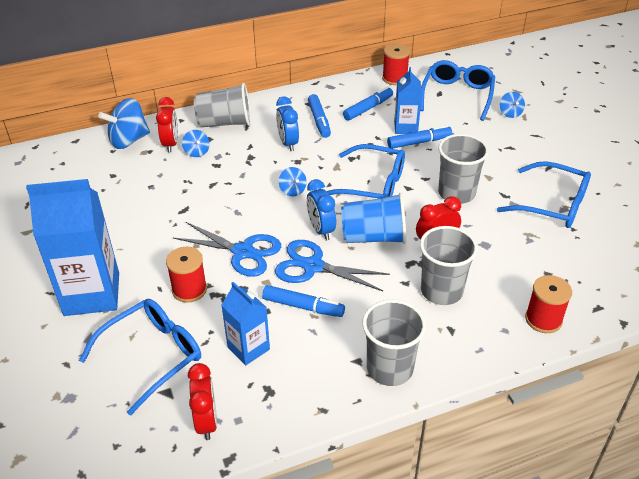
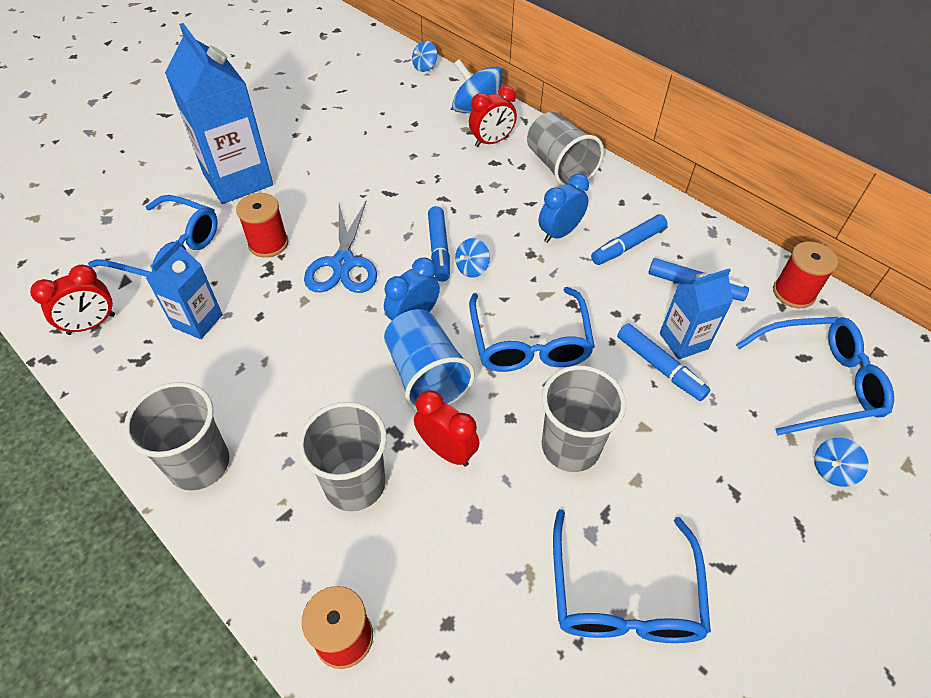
camera: 65 degrees right, 10 degrees up
blue spinning top [182,130,210,157] -> blue spinning top moved to [412,41,437,72]
blue marker [262,285,345,317] -> blue marker moved to [428,206,450,282]
blue scissors [275,240,390,291] -> none

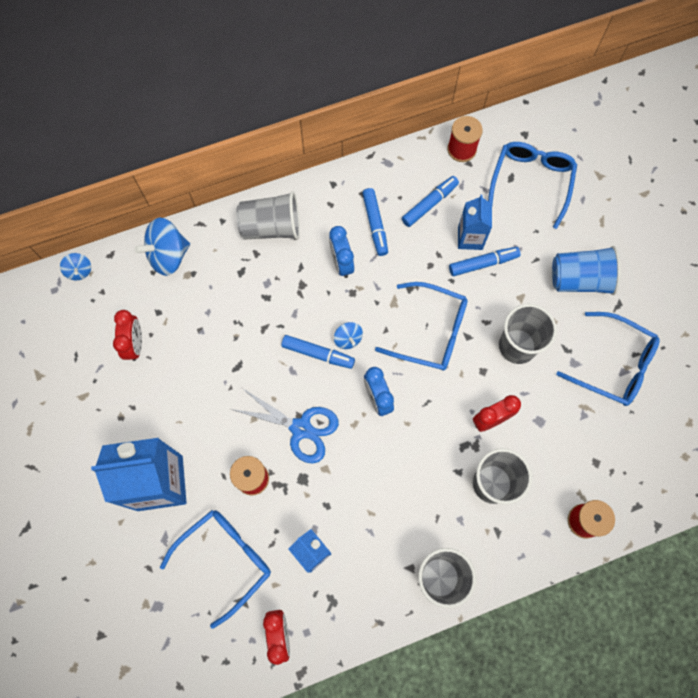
camera: 65 degrees left, 20 degrees up
blue cup [384,309,475,411] -> blue cup moved to [552,246,621,295]
red clock [469,86,517,147] -> red clock moved to [113,310,142,361]
blue spinning top [814,438,869,487] -> none

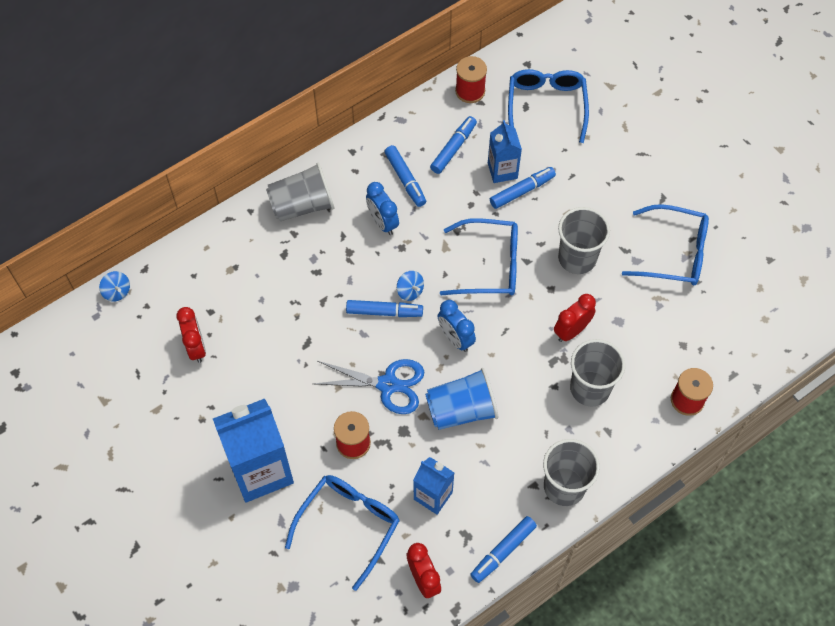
camera: 15 degrees left, 10 degrees down
blue spinning top [134,218,190,276] -> none
blue cup [552,246,621,295] -> blue cup moved to [425,368,498,430]
none -> blue marker [470,516,537,583]

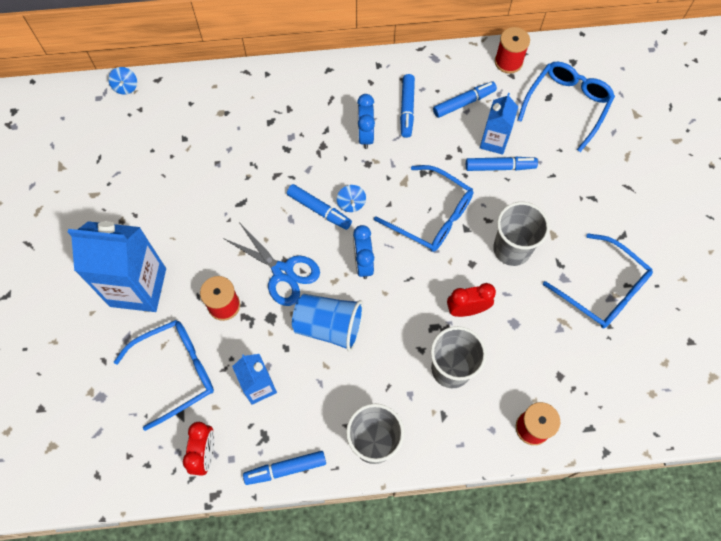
camera: 30 degrees right, 5 degrees up
red clock [176,307,206,363] -> none
grey cup [266,162,334,221] -> none

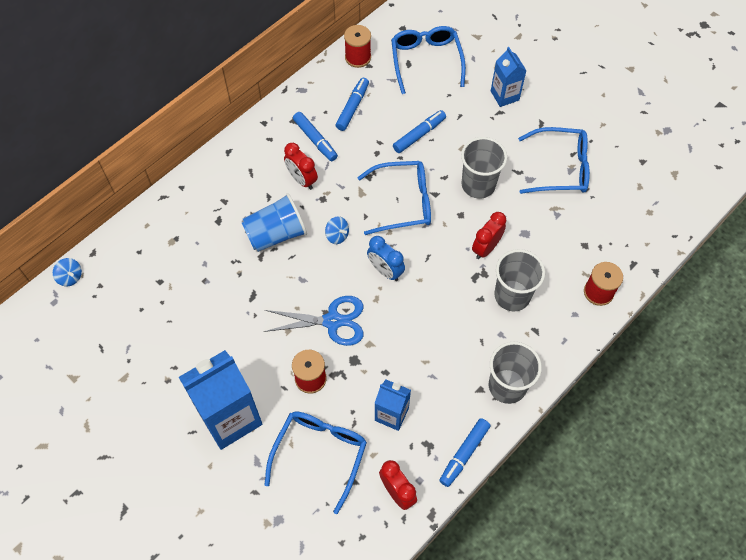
camera: 40 degrees left, 5 degrees down
blue marker [287,184,352,230] -> none
blue cup [292,294,363,352] -> blue cup moved to [242,193,307,252]
blue clock [357,94,375,149] -> red clock [284,143,318,190]
blue carton [480,93,518,155] -> blue carton moved to [491,47,527,107]

